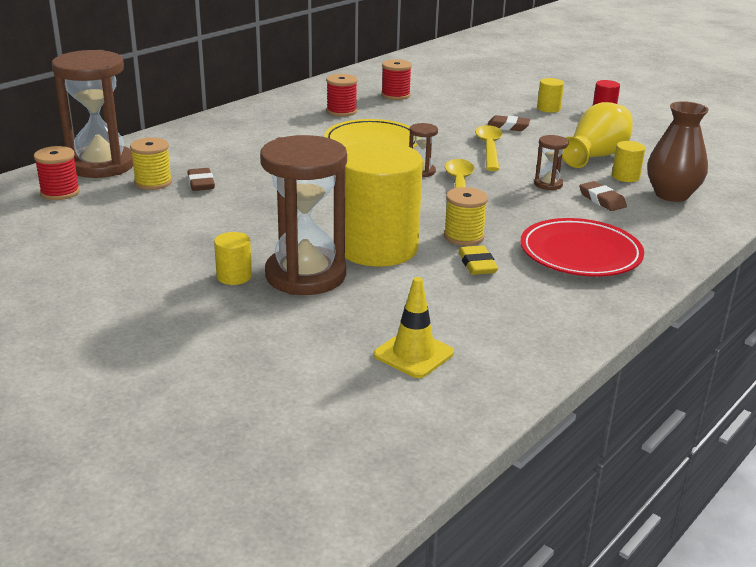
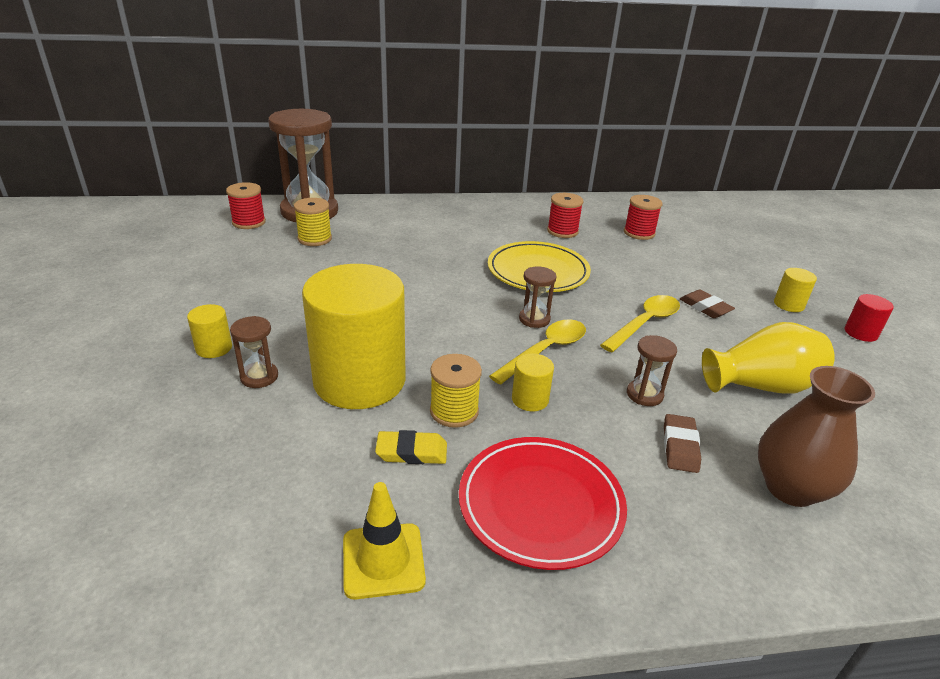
camera: 40 degrees right, 5 degrees up
brown eraser [188,168,215,191] -> none
brown hourglass [260,135,347,295] -> brown hourglass [230,316,278,388], size x0.43
yellow traffic cone [374,277,454,378] -> yellow traffic cone moved to [343,482,426,599]
yellow eraser [458,245,498,275] -> yellow eraser turned 60 degrees clockwise [375,430,447,464]
yellow cylinder [612,141,645,182] -> yellow cylinder moved to [512,353,554,411]

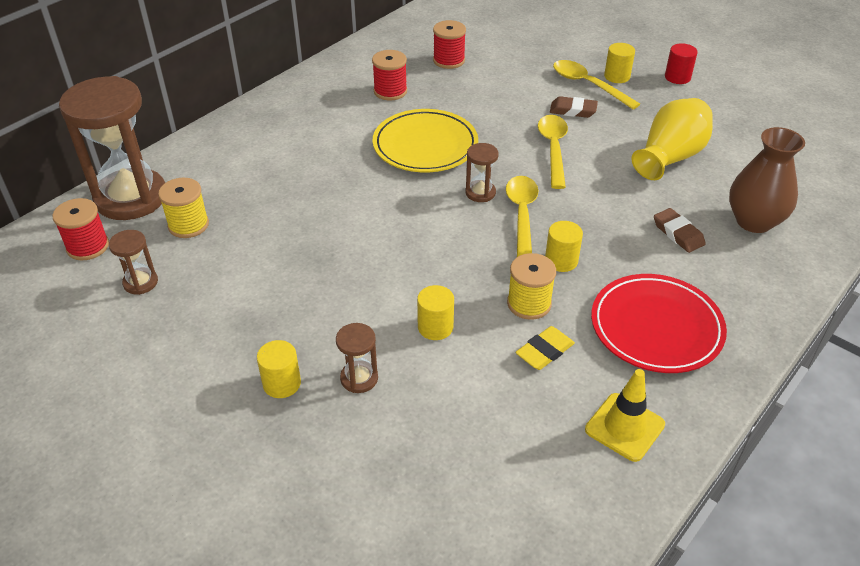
camera: 40 degrees left, 10 degrees up
yellow cylinder [302,264,405,409] -> yellow cylinder [417,285,454,340], size x0.40
brown hourglass [627,335,677,406] -> brown hourglass moved to [109,230,158,295]
none -> yellow spoon [553,60,640,109]

